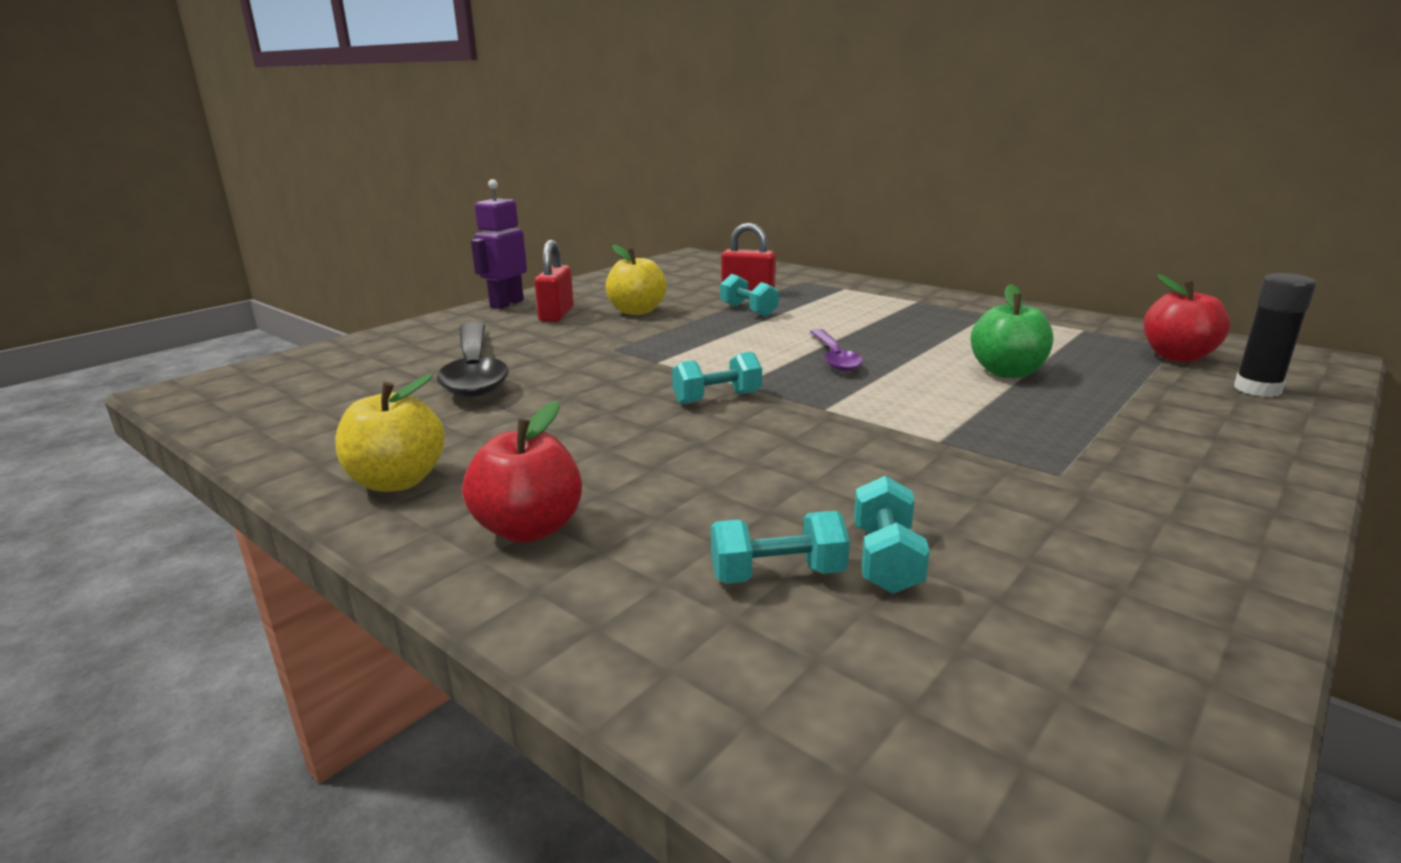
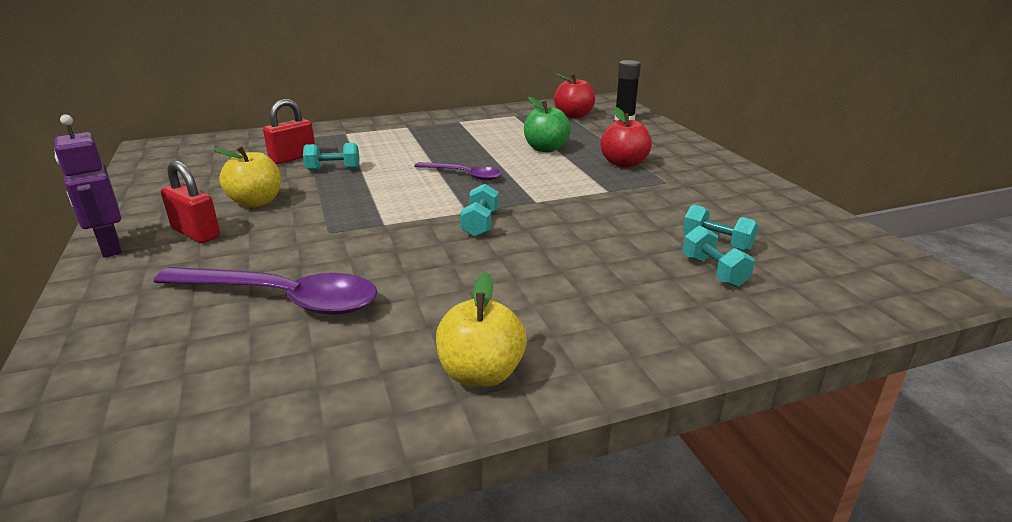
camera: 60 degrees left, 5 degrees up
black spoon [437,322,509,398] -> purple spoon [153,267,378,315]
red apple [462,401,582,543] -> red apple moved to [600,107,652,168]
turquoise dumbbell [711,511,850,584] -> turquoise dumbbell turned 45 degrees counterclockwise [682,225,755,287]

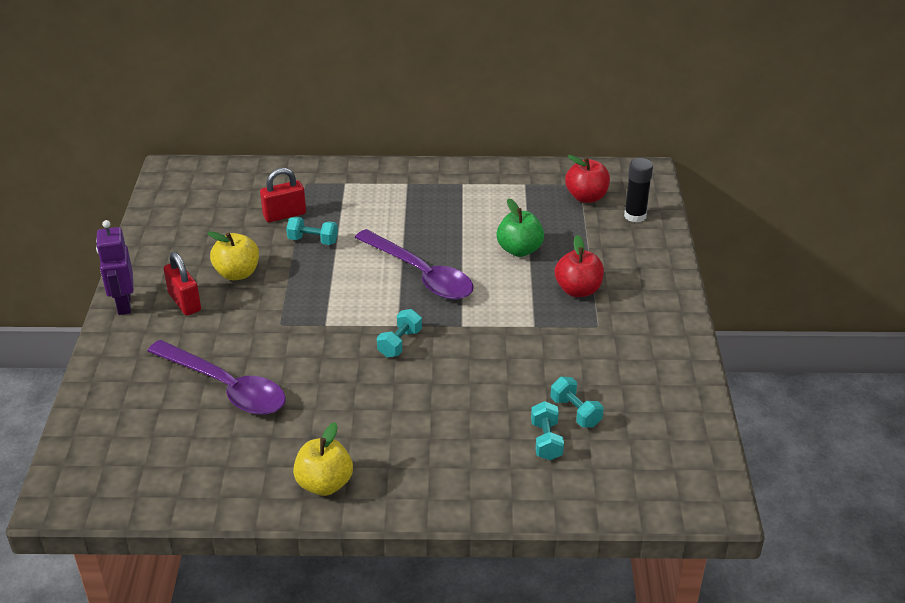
camera: 20 degrees right, 10 degrees up
purple spoon [414,162,502,181] -> purple spoon [355,229,474,300], size x1.75

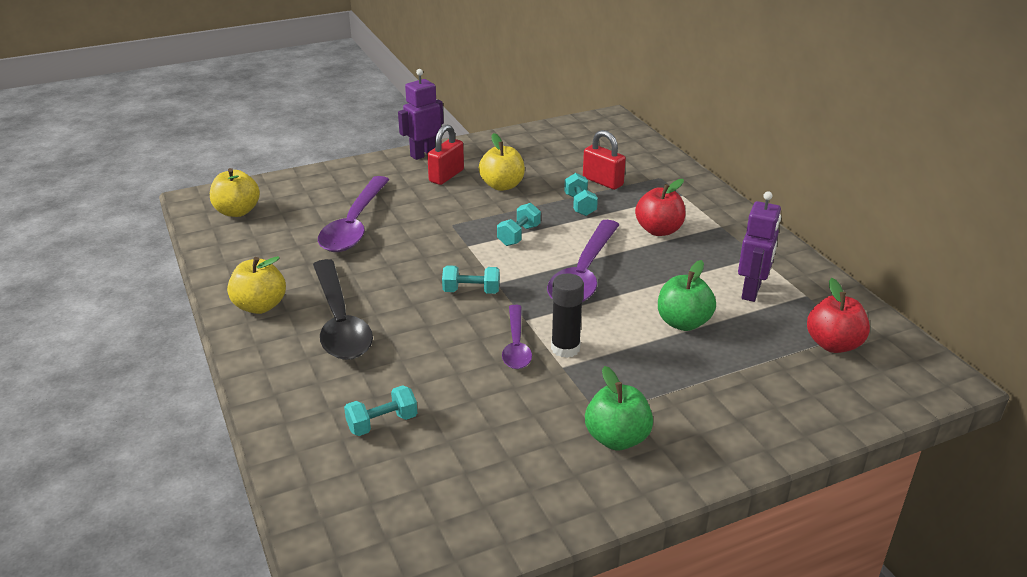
camera: 65 degrees right, 5 degrees down
turquoise dumbbell [551,377,604,427] -> turquoise dumbbell moved to [497,203,541,246]
red apple [555,235,604,297] -> red apple moved to [635,179,686,236]
black glue stick [624,158,653,223] -> black glue stick moved to [551,274,584,358]
none -> yellow apple [210,168,260,217]
none -> black spoon [313,259,373,360]
none -> purple spoon [502,305,532,369]
none -> green apple [585,366,653,450]
none -> purple robot [738,191,781,302]

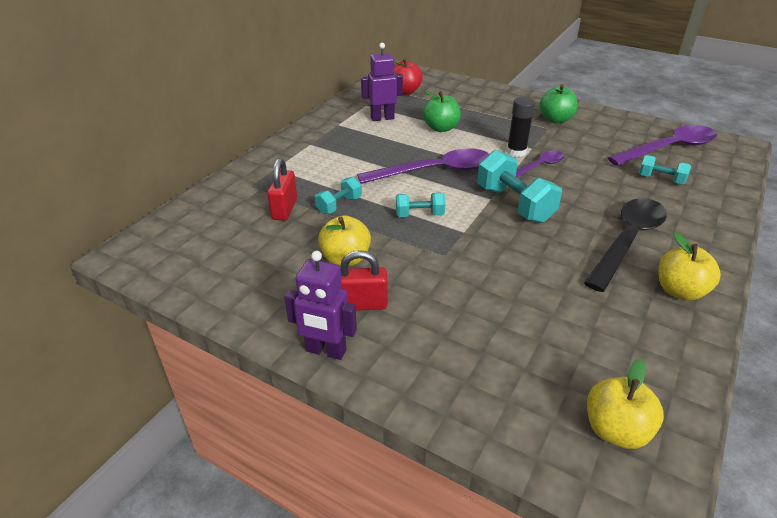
camera: 125 degrees left, 5 degrees up
purple spoon [318,176,389,252] -> purple spoon moved to [608,125,717,166]
turquoise dumbbell [442,265,500,294] -> turquoise dumbbell [477,150,562,223], size x1.80
red apple [635,179,686,236] -> none

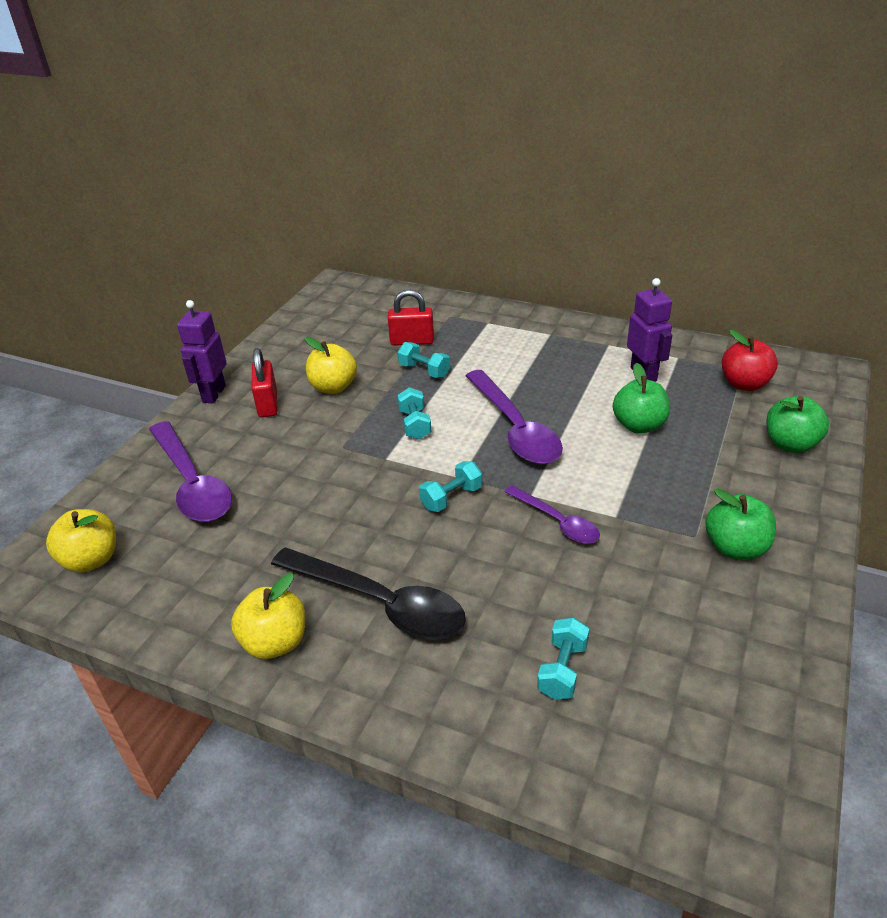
camera: 85 degrees right, 0 degrees up
turquoise dumbbell [477,150,562,223] -> turquoise dumbbell [419,461,482,512], size x0.56
black glue stick [507,97,535,157] -> none
purple spoon [608,125,717,166] -> purple spoon moved to [149,421,232,522]
none -> green apple [766,396,829,453]

